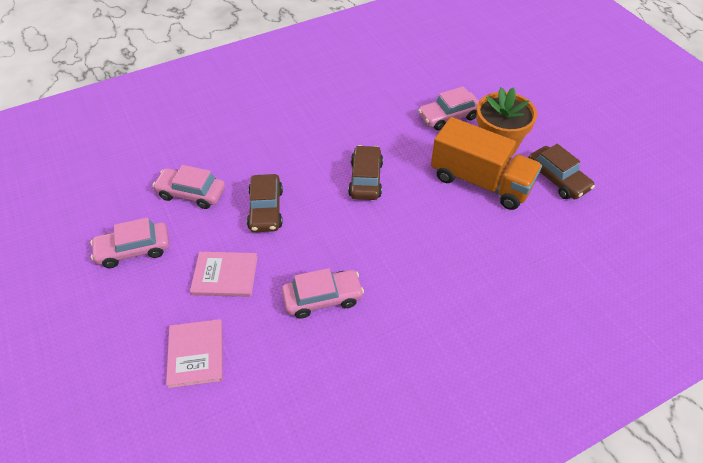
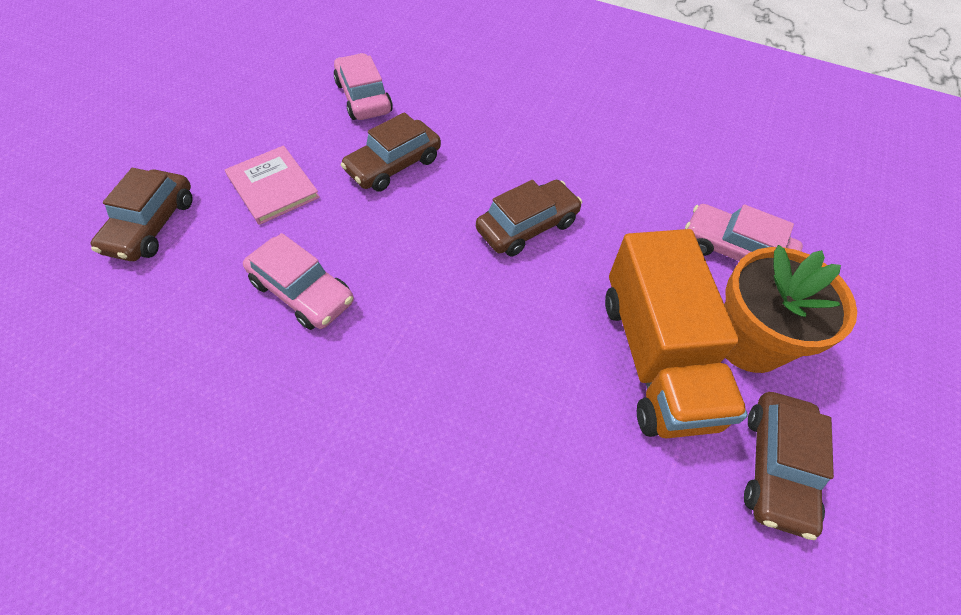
camera: 50 degrees right, 5 degrees up
pink car [90,218,169,268] -> none
pink book [166,319,223,388] -> brown car [91,168,193,261]

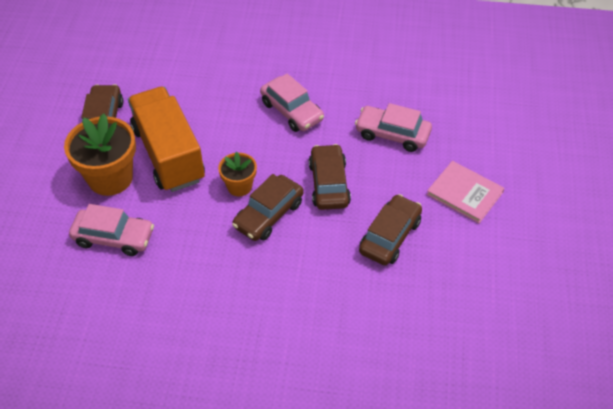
camera: 165 degrees right, 5 degrees down
brown car [91,168,193,261] -> brown car moved to [309,144,351,210]
pink car [334,53,393,120] -> pink car moved to [260,74,324,132]
none -> orange flower pot [218,152,257,196]

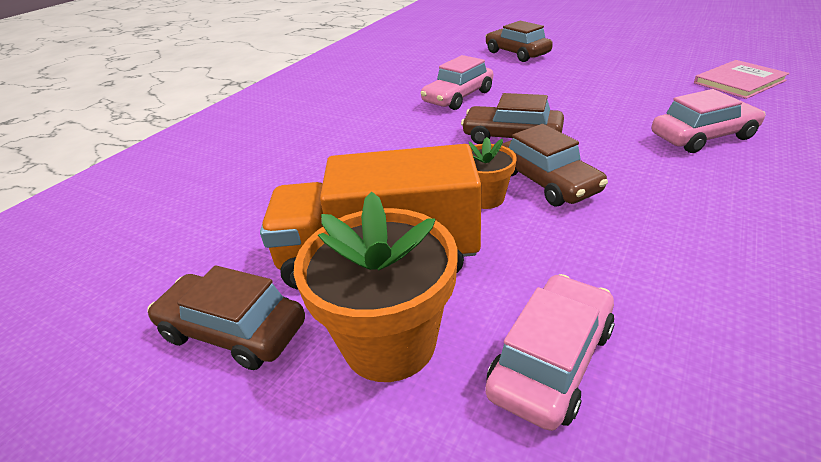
camera: 65 degrees left, 15 degrees down
pink car [260,74,324,132] -> pink car moved to [652,89,765,153]
brown car [359,194,422,265] -> brown car moved to [485,21,553,62]
pink book [427,161,504,223] -> pink book moved to [694,60,790,99]

